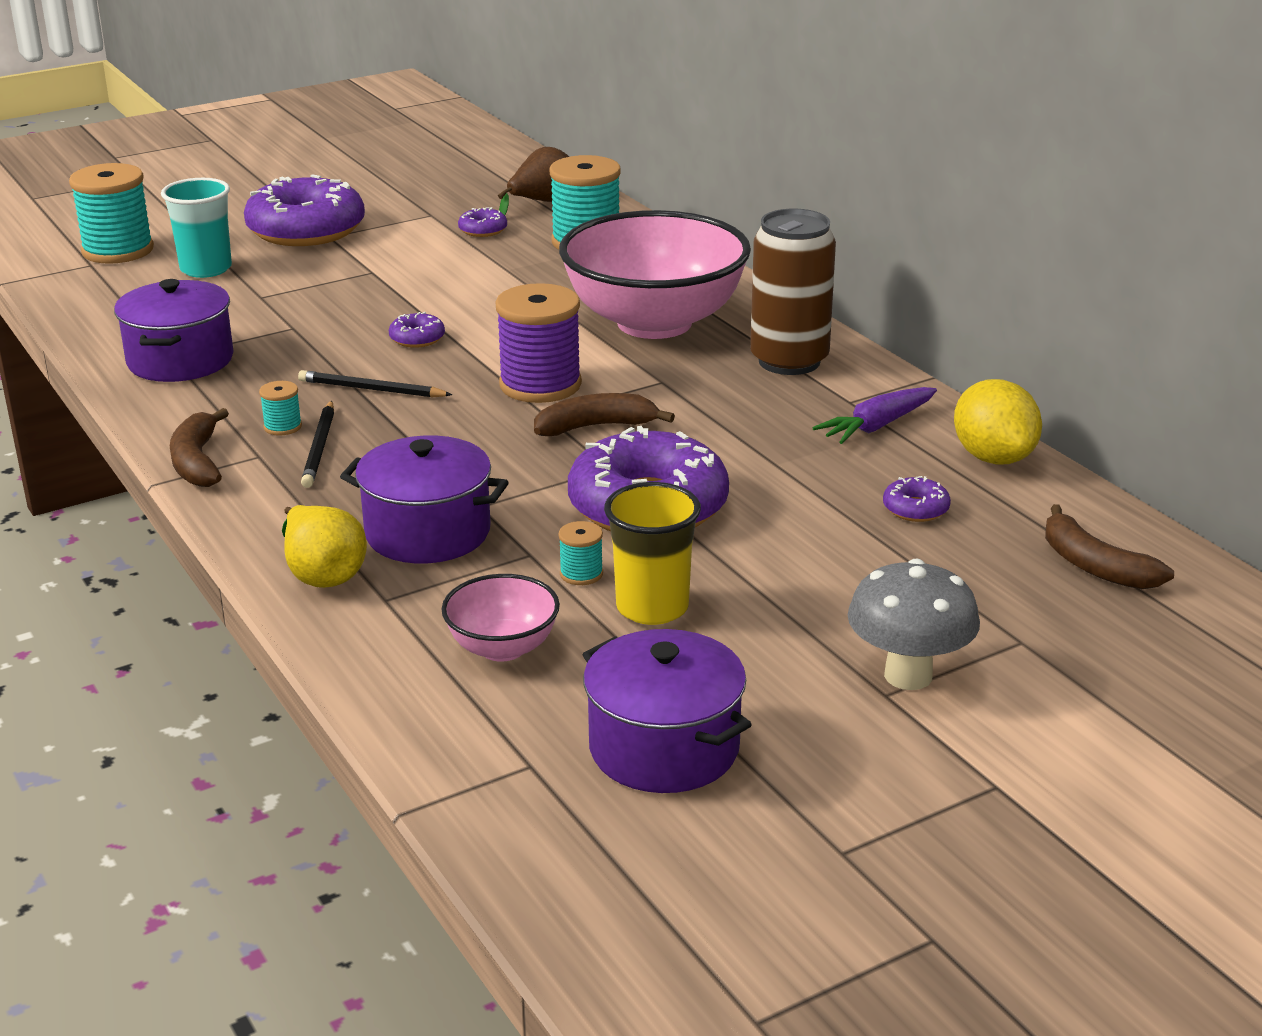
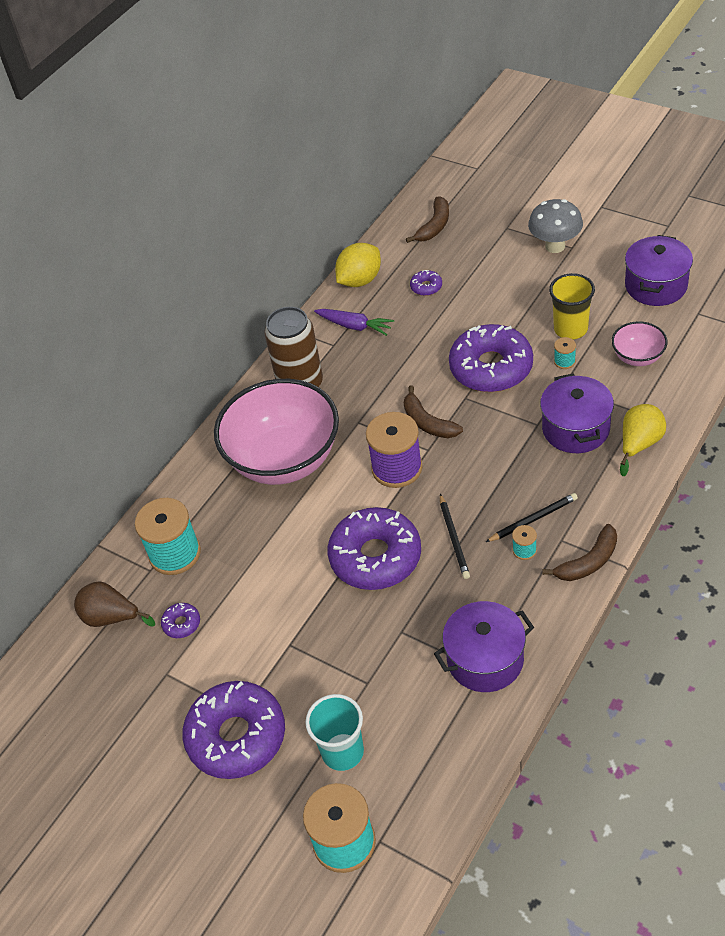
camera: 110 degrees left, 20 degrees up
purple donut [389,312,445,348] -> purple donut [328,507,421,590], size x2.42

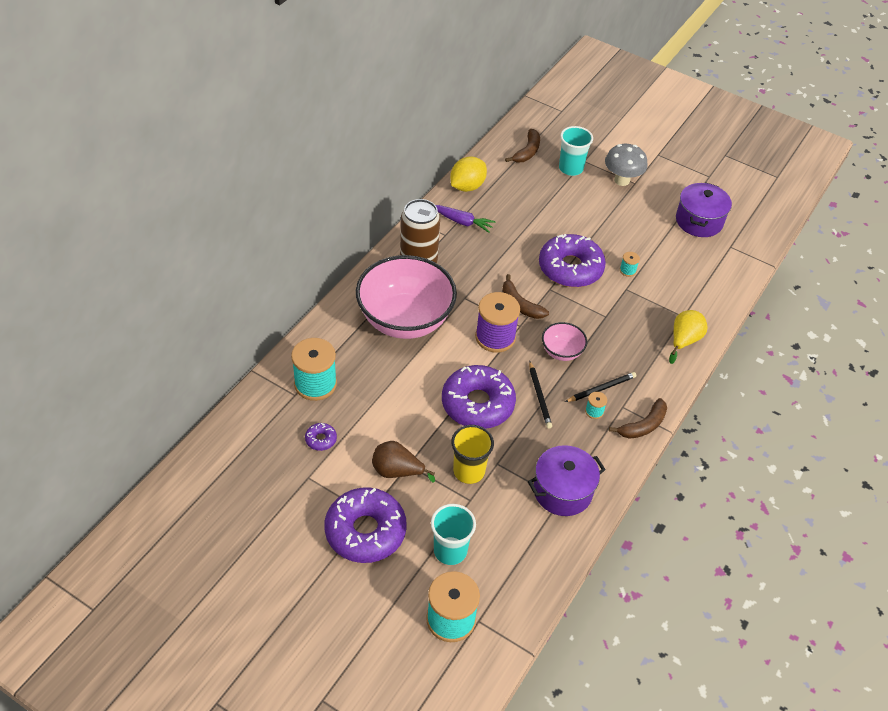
camera: 10 degrees left, 0 degrees up
brown pear [74,581,155,627] -> brown pear moved to [372,441,435,483]
purple donut [410,270,442,296] -> none
purple pot [540,373,614,453] -> none
yellow cup [549,273,595,340] -> yellow cup moved to [451,425,494,484]
pink bowl [612,321,667,366] -> pink bowl moved to [542,322,587,361]
none -> turquoise cup [559,126,593,176]

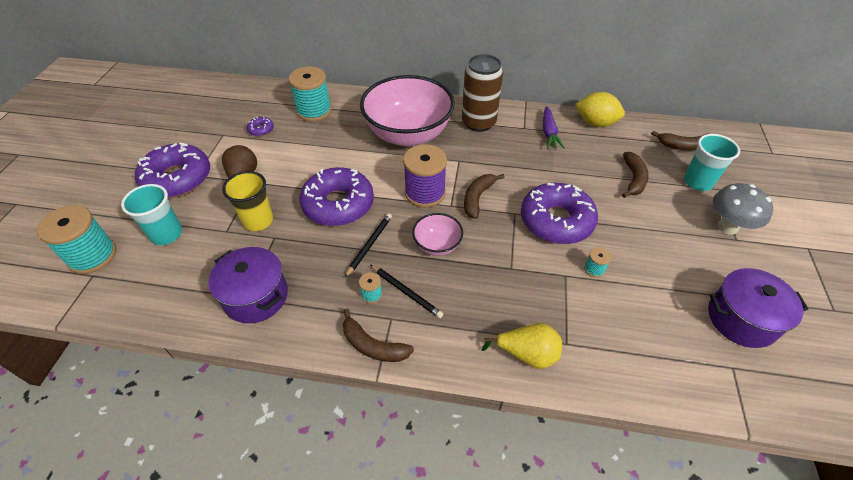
camera: 70 degrees right, 0 degrees up
black pencil [529,361,552,429] -> black pencil turned 150 degrees clockwise [345,213,392,278]
none -> brown banana [622,152,649,198]

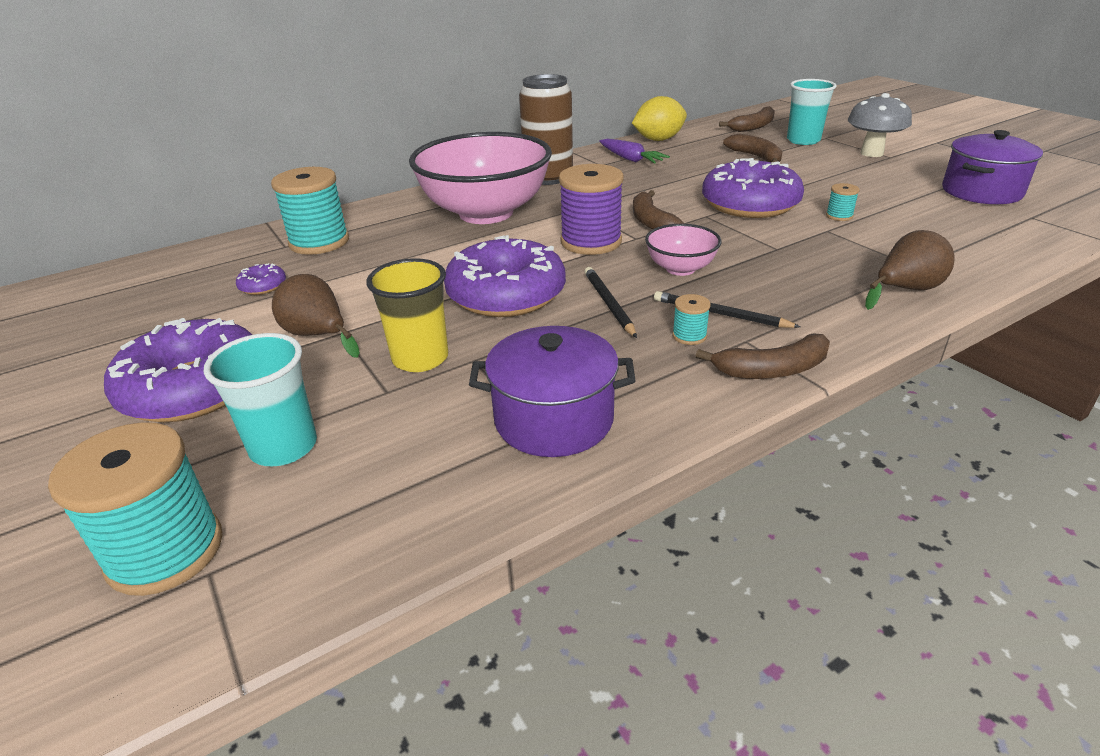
camera: 40 degrees left, 15 degrees down
black pencil [370,265,443,318] -> black pencil turned 150 degrees counterclockwise [654,291,800,328]
yellow pear [482,323,562,369] -> brown pear [865,230,954,310]

